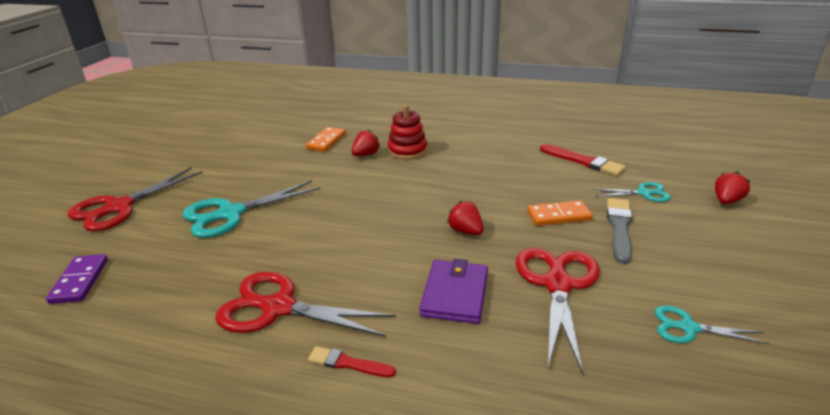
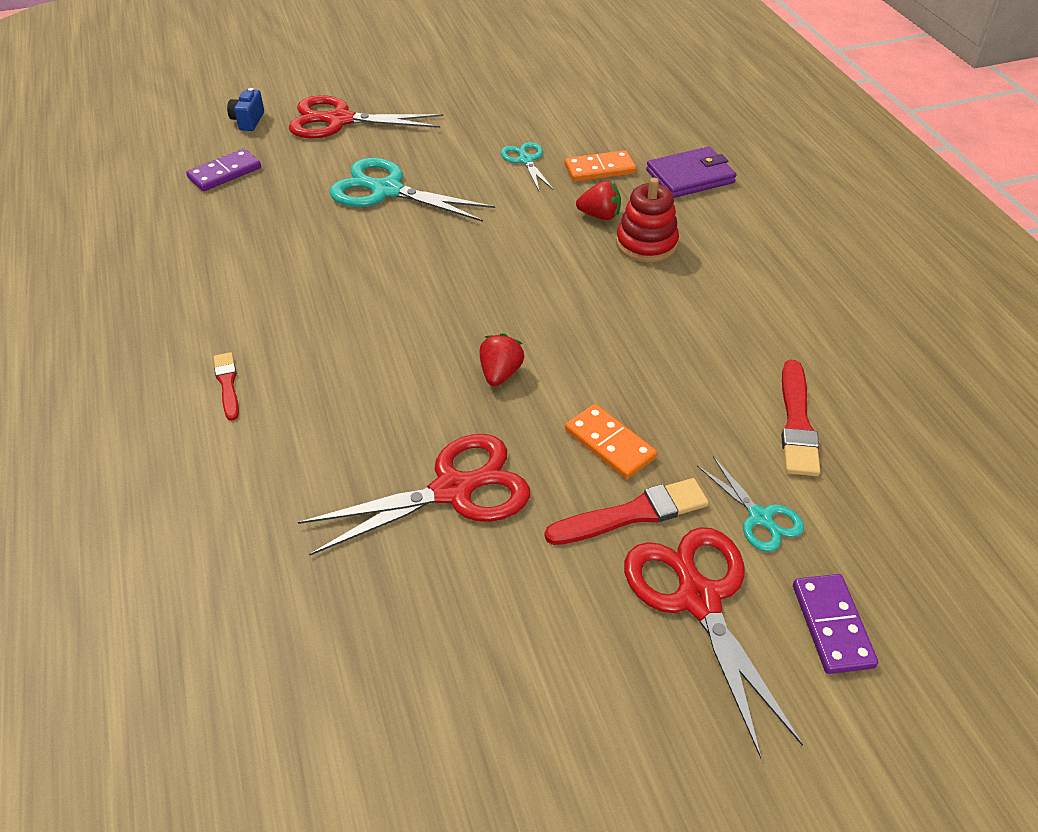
camera: 55 degrees right, 15 degrees up
red scissors [215,272,396,337] -> red scissors moved to [624,527,803,759]
purple wallet [419,259,488,324] -> purple wallet moved to [646,147,736,198]
grey brush [607,198,632,264] -> red brush [545,478,709,545]
turquoise scissors [654,306,770,344] -> turquoise scissors moved to [501,142,554,191]
red strawberry [715,171,751,204] -> purple domino [793,574,878,674]
none -> blue camera [227,88,264,131]

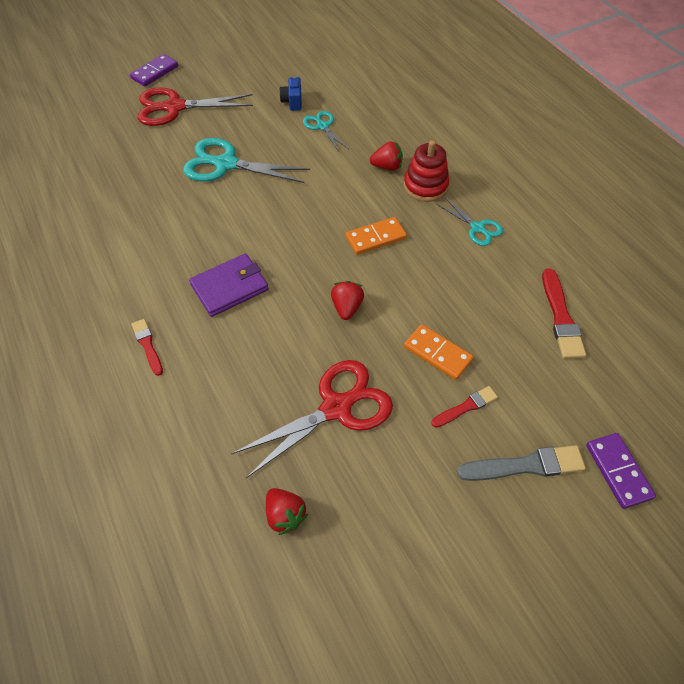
camera: 10 degrees left, 10 degrees up
purple domino [186,149,261,191] -> purple domino moved to [130,54,178,86]
blue camera [227,88,264,131] -> blue camera moved to [279,76,302,111]
red brush [545,478,709,545] -> red brush [431,386,498,428], size x0.62
orange domino [565,150,637,182] -> orange domino moved to [346,217,407,255]
red scissors [624,527,803,759] -> grey brush [457,445,586,481]
purple wallet [646,147,736,198] -> purple wallet moved to [189,253,269,317]
turquoise scissors [697,456,804,552] -> turquoise scissors moved to [437,198,503,246]
none -> red strawberry [266,488,308,535]

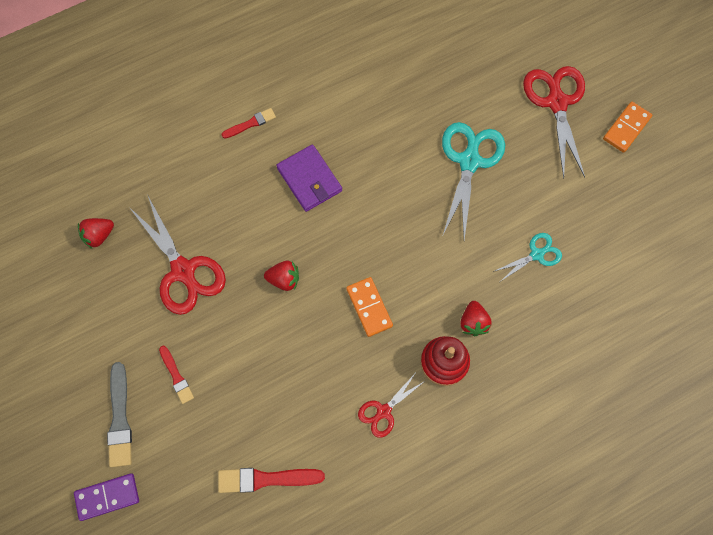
camera: 90 degrees right, 15 degrees up
purple domino [130,54,178,86] -> none
blue camera [279,76,302,111] -> none
orange domino [404,324,474,380] -> orange domino moved to [603,102,652,153]
turquoise scissors [437,198,503,246] -> red scissors [358,374,425,438]

